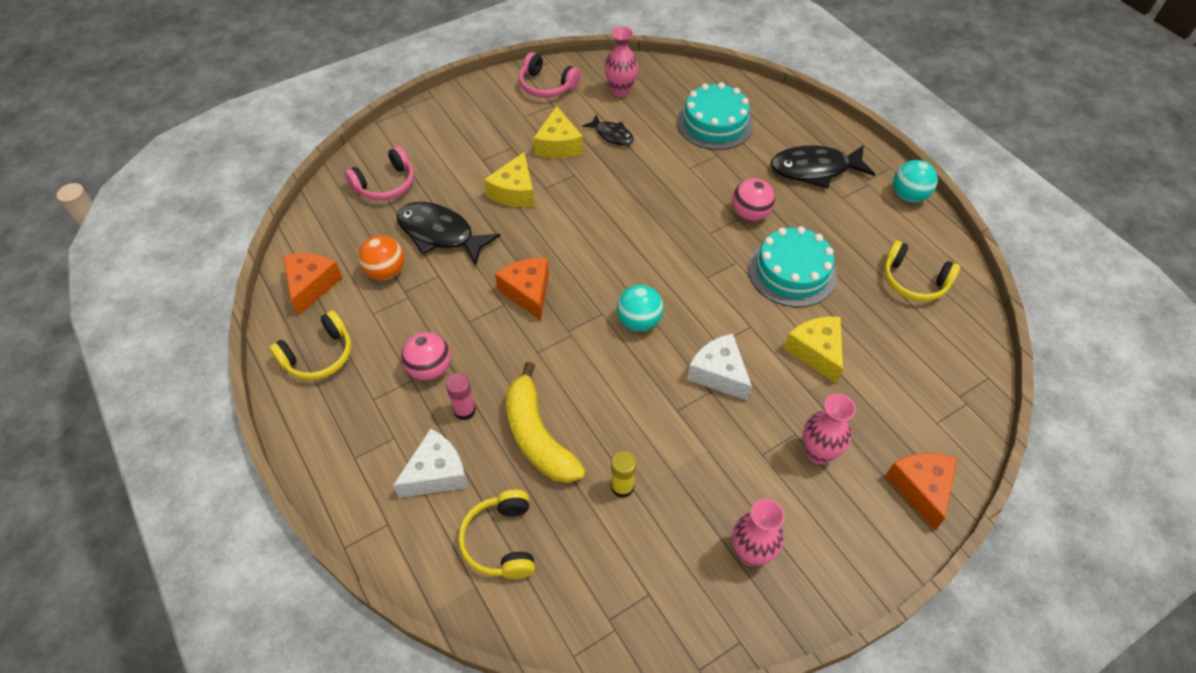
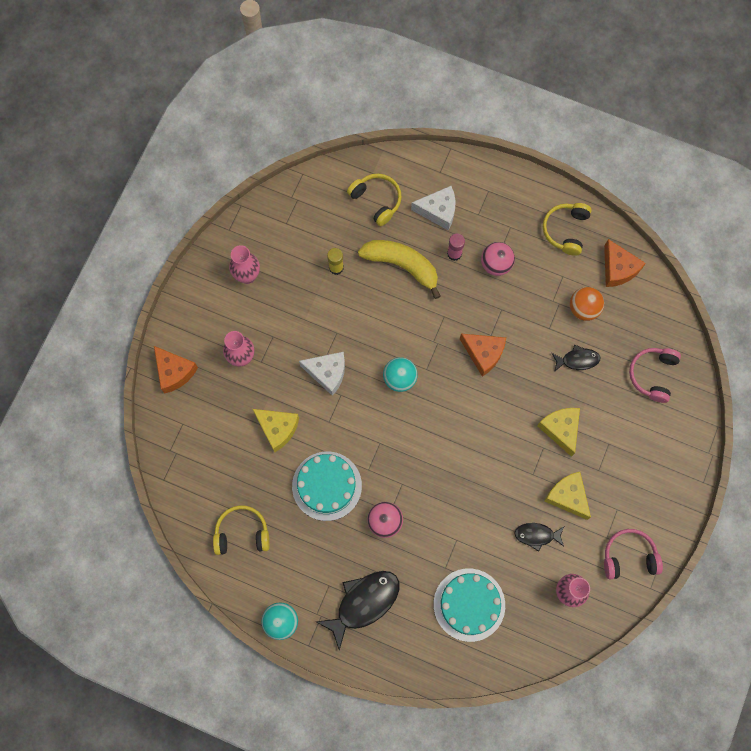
camera: 145 degrees right, 20 degrees up
white cheese [393,428,468,498] -> white cheese turned 105 degrees counterclockwise [411,186,455,231]
black fish [396,202,500,265] -> black fish [552,345,601,372], size x0.56

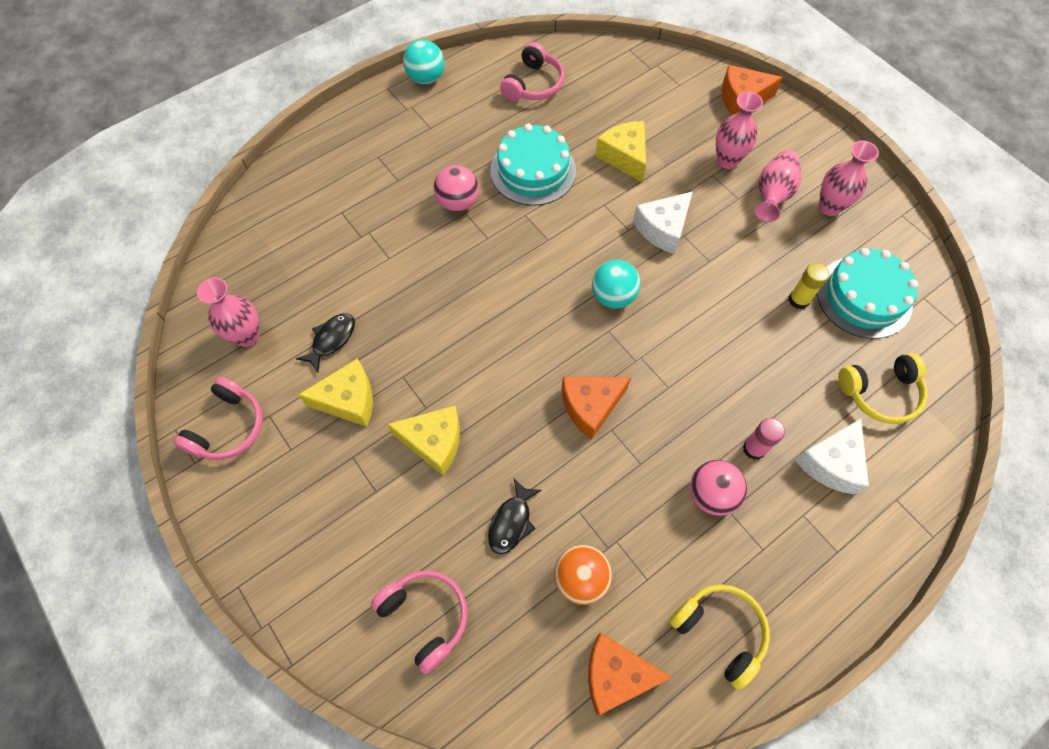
camera: 120 degrees right, 10 degrees down
yellow headphones [213,505,270,555] -> pink headphones [500,42,564,101]
yellow cheese [253,409,299,452] -> yellow cheese turned 90 degrees clockwise [595,121,646,182]
black fish [316,571,399,651] -> none
yellow banana [358,240,441,299] -> none
turquoise cake [434,569,505,642] -> turquoise cake moved to [817,248,918,339]
none -> pink vase [754,150,801,222]

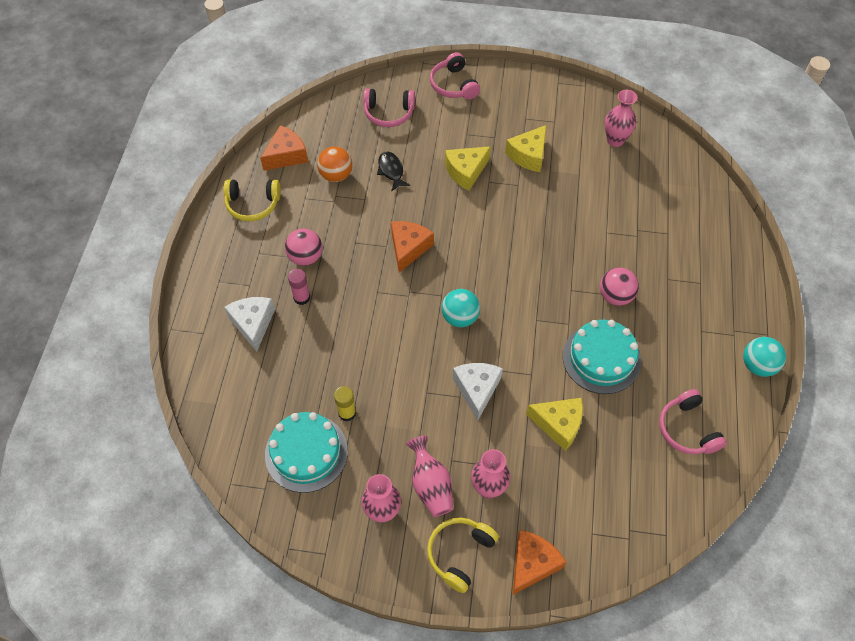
camera: 135 degrees right, 5 degrees down
pink headphones [174,377,263,460] -> pink headphones moved to [430,52,480,99]
black fish [296,313,355,372] -> none
yellow headphones [838,353,928,424] -> yellow headphones moved to [427,518,499,593]

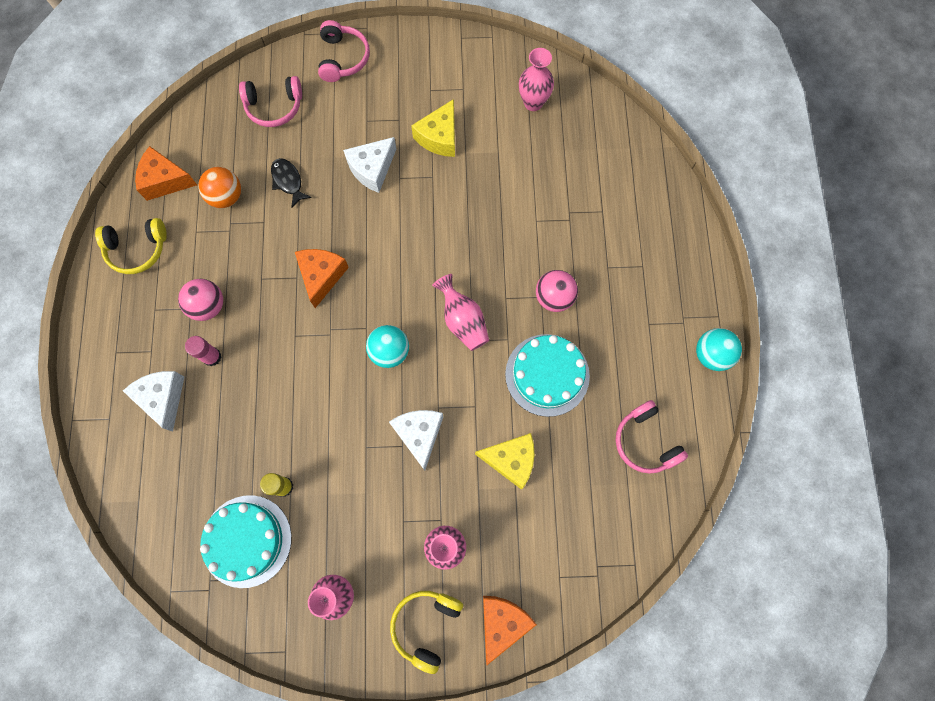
camera: 10 degrees left, 15 degrees up
orange cheese [260,125,308,171] -> orange cheese turned 120 degrees counterclockwise [135,146,197,201]
pink vase [406,435,453,517] -> pink vase moved to [432,274,489,351]
pink headphones [430,52,480,99] -> pink headphones turned 150 degrees counterclockwise [318,20,370,82]
yellow cheese [445,146,491,190] -> white cheese [343,137,396,193]

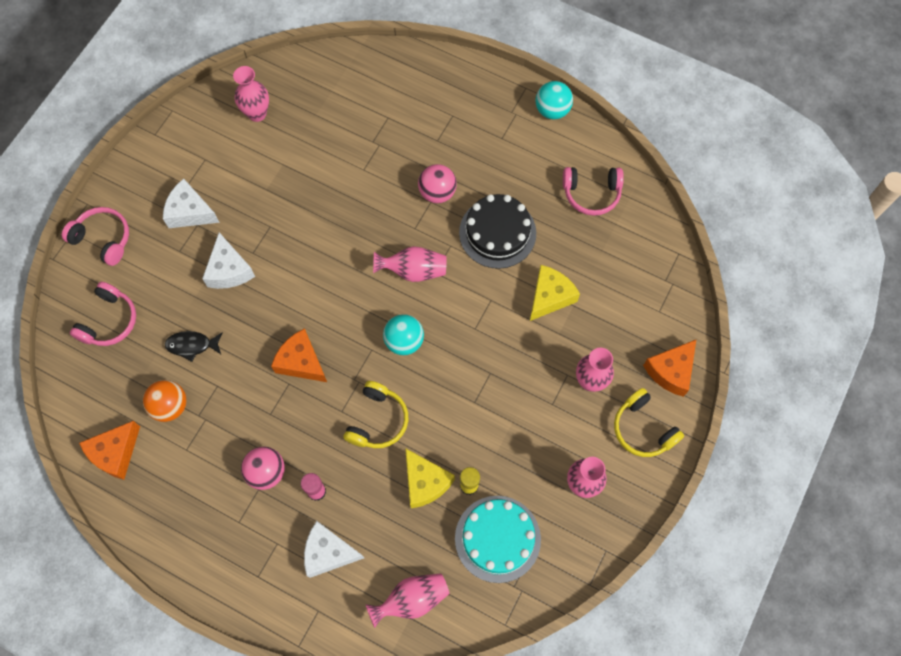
camera: 60 degrees left, 5 degrees down
yellow headphones [95,218,167,274] -> yellow headphones moved to [344,381,408,448]
white cheese [389,410,443,471] -> white cheese moved to [163,179,220,228]
yellow cheese [411,99,455,157] -> yellow cheese moved to [405,448,455,508]
orange cheese [483,596,537,665] -> orange cheese turned 105 degrees counterclockwise [643,340,696,397]
turquoise cake [505,334,590,417] -> black cake [459,194,536,269]
none -> pink vase [365,573,449,628]

